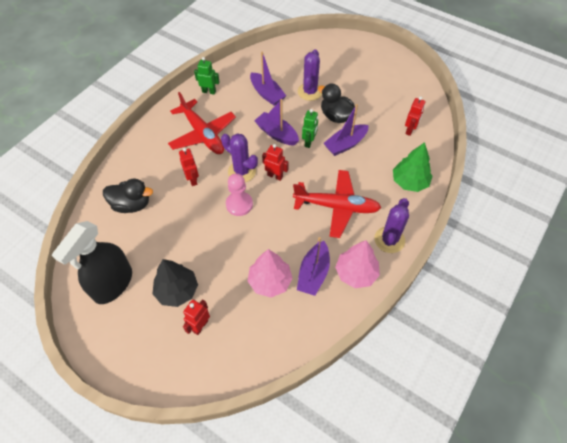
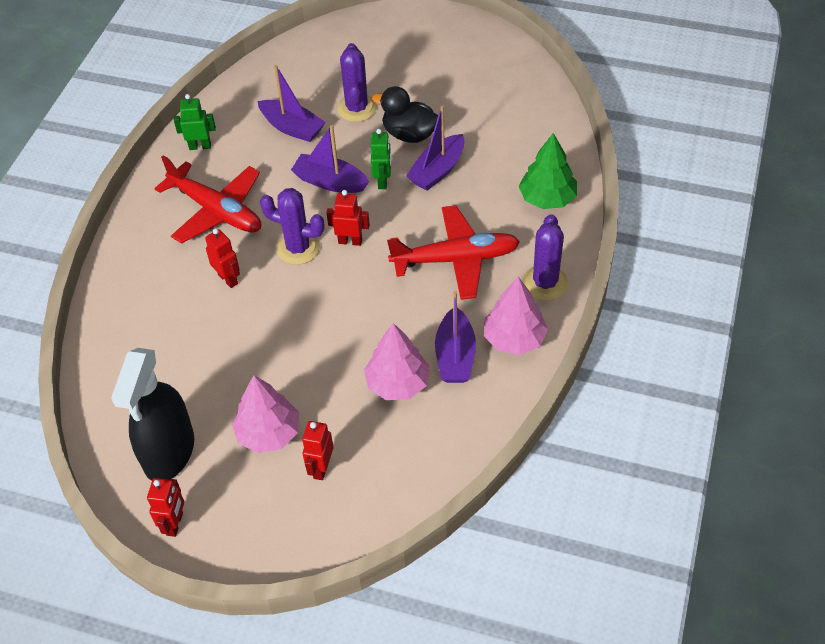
camera: 15 degrees left, 5 degrees down
black duck [103,179,153,213] -> none
black tree [153,259,198,307] -> pink tree [232,375,299,453]
pink pawn [226,173,253,216] -> none
red robot [405,96,425,136] -> red robot moved to [147,478,184,537]

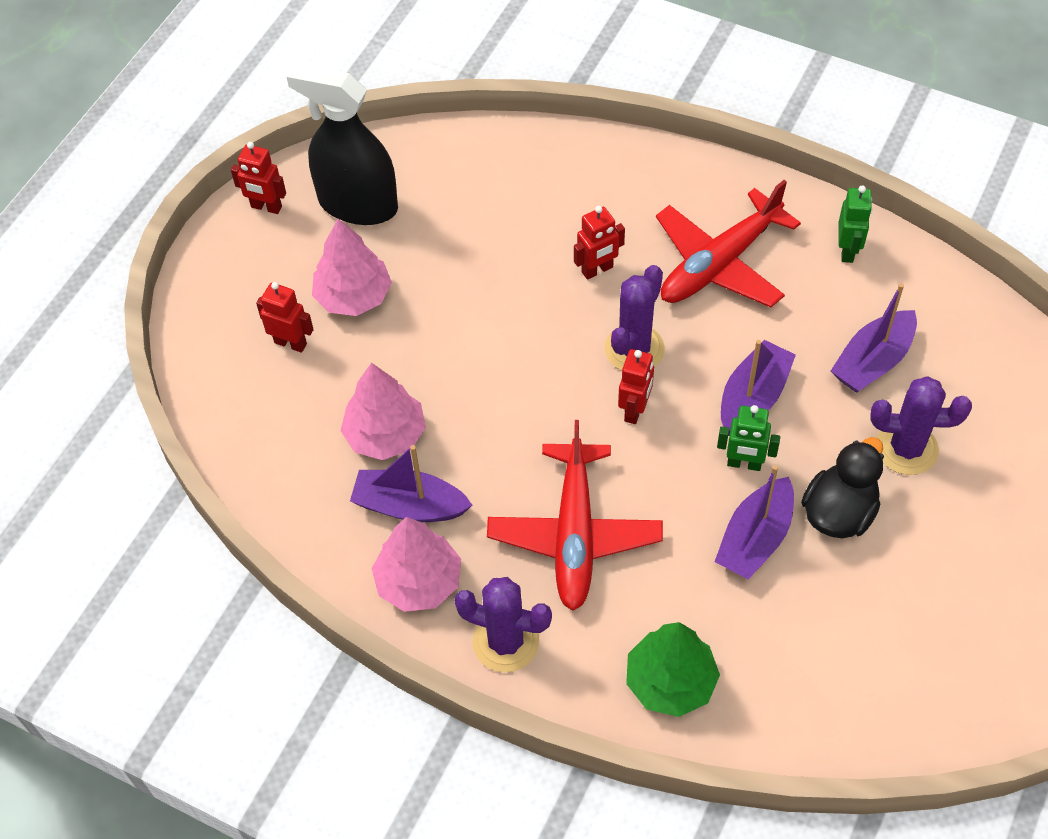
camera: 100 degrees right, 5 degrees up
purple boat [406,105,465,191] -> purple boat turned 105 degrees counterclockwise [714,465,794,579]

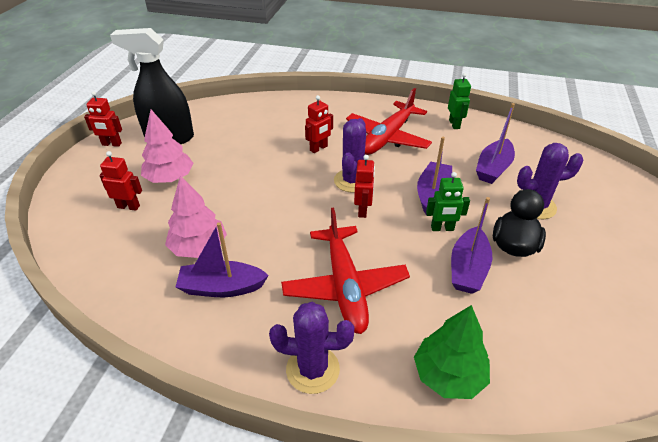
camera: 15 degrees left, 15 degrees down
pink tree [371,517,461,612] -> none

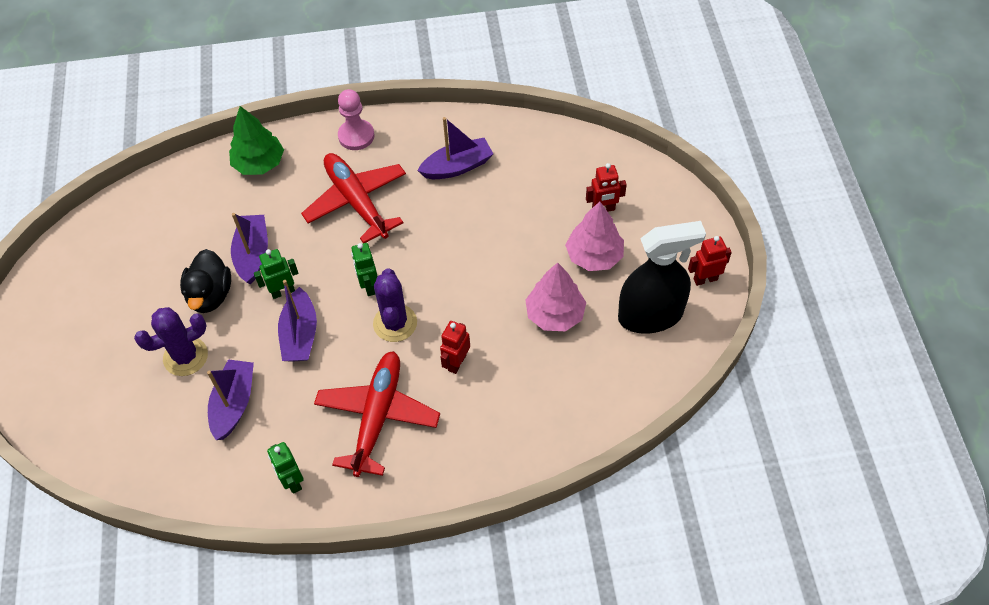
camera: 160 degrees right, 15 degrees up
pink tree [165,175,227,258] -> pink tree moved to [525,263,586,331]
purple cactus [269,302,355,394] -> pink pawn [338,89,374,150]
red robot [354,155,375,218] -> green robot [351,243,377,296]

